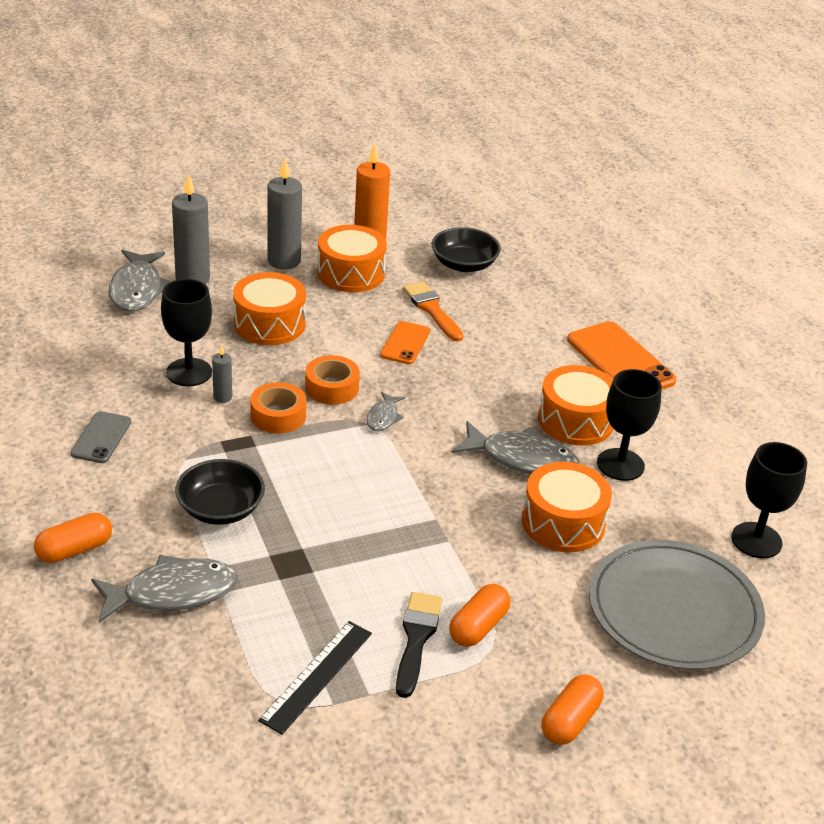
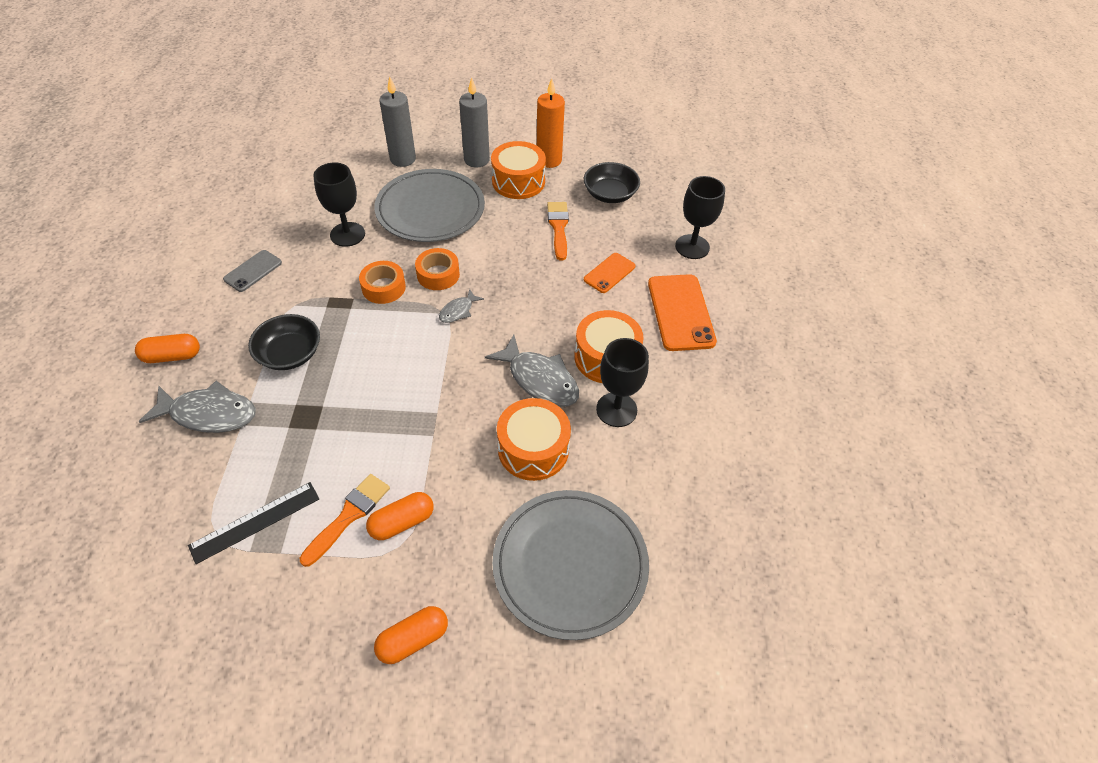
camera: 25 degrees right, 15 degrees up
grey fish [108,250,172,312] -> none
grey candle [212,344,232,403] -> none
orange drum [233,272,306,345] -> grey plate [374,169,485,242]
orange phone [380,321,430,364] -> orange phone moved to [584,253,636,293]
black brush [396,592,442,698] -> orange brush [300,474,390,567]
black goblet [731,442,807,558] -> black goblet moved to [675,176,725,259]

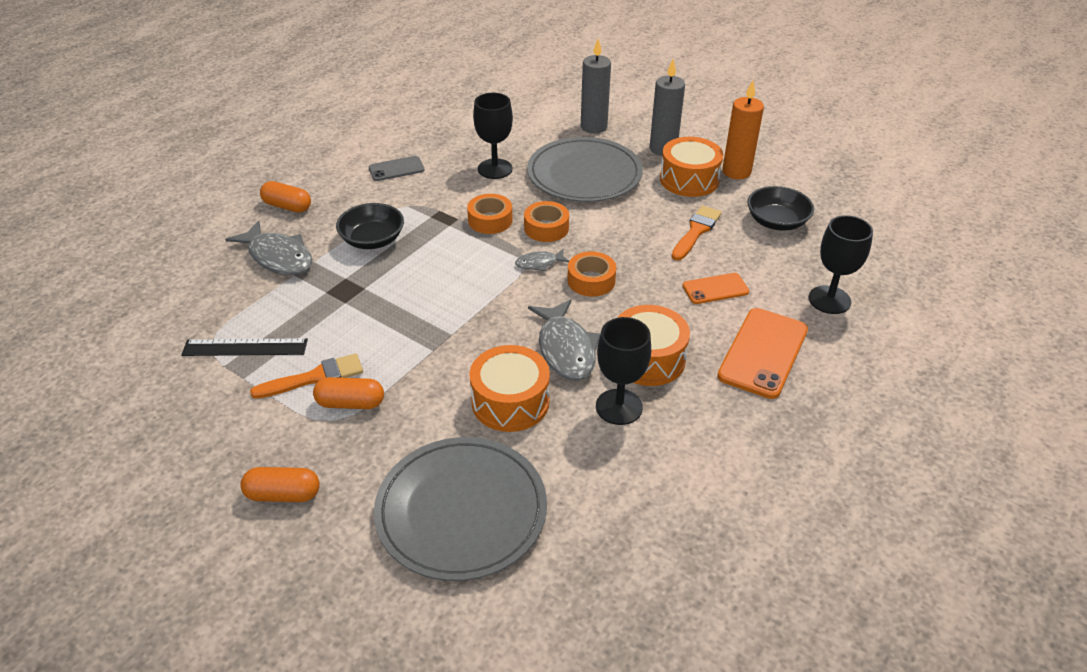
camera: 35 degrees right, 10 degrees down
none -> orange tape [567,251,616,297]

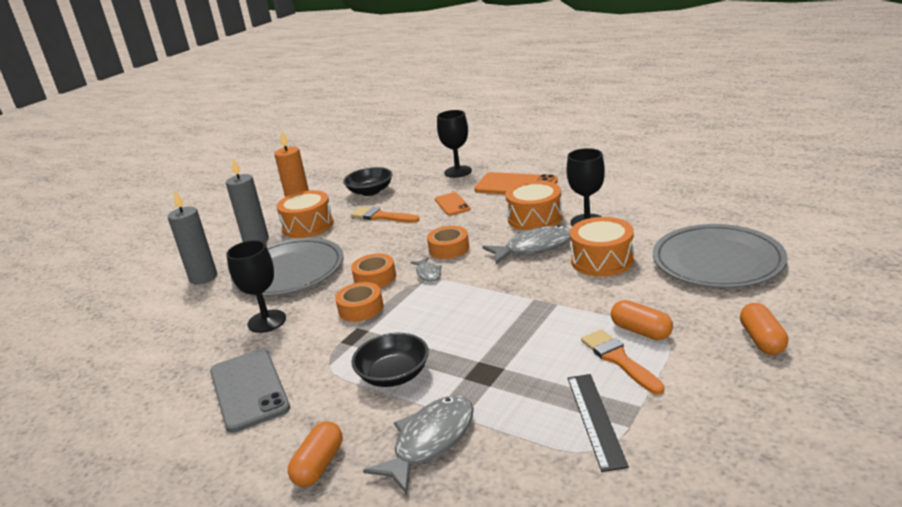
camera: 90 degrees left, 15 degrees down
orange capsule [313,377,384,409] -> orange capsule turned 45 degrees counterclockwise [611,300,673,340]
grey phone [369,156,424,181] -> grey phone [210,349,290,433], size x1.75

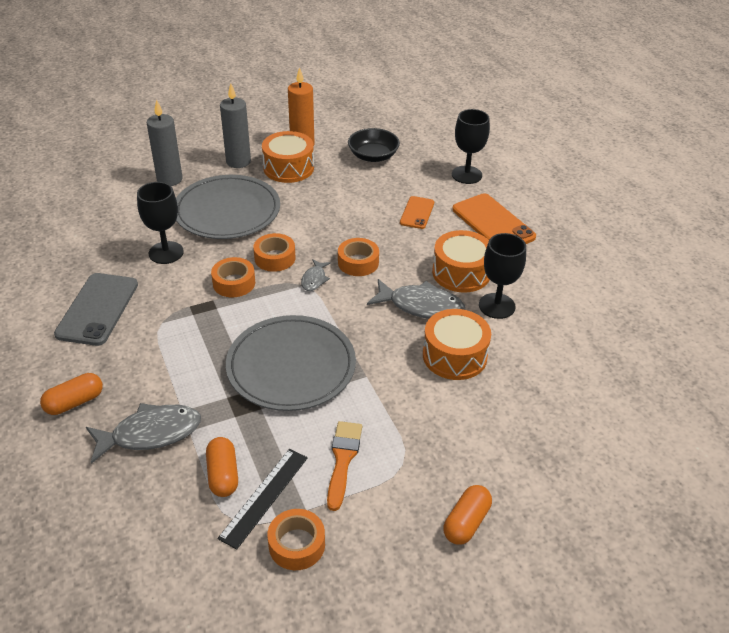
camera: 30 degrees right, 15 degrees up
orange brush [351,207,419,223] -> none
black bowl [351,333,429,387] -> none
orange capsule [611,300,673,340] -> orange capsule moved to [206,437,238,497]
grey plate [653,224,787,288] -> grey plate moved to [226,315,356,411]
none -> orange tape [267,509,325,570]

